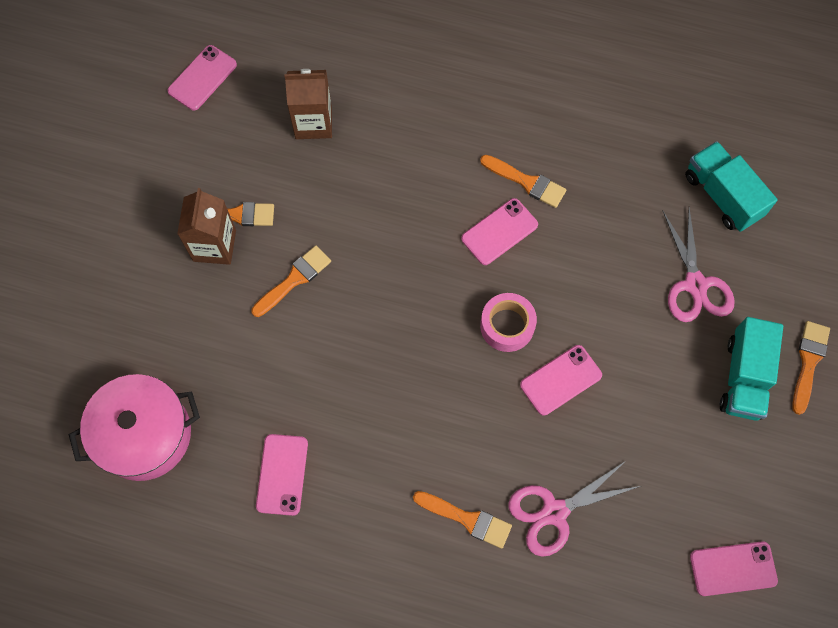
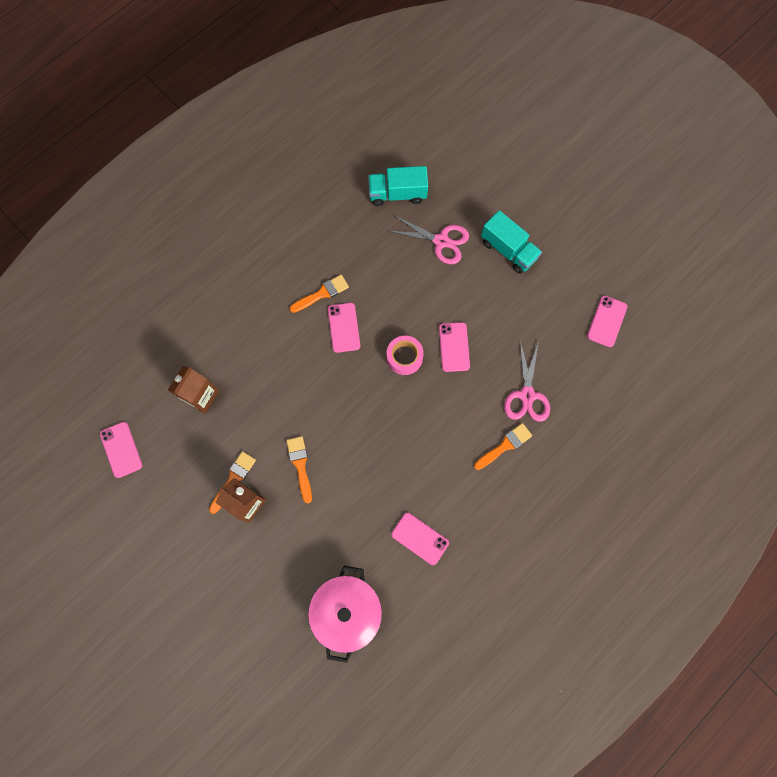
camera: 60 degrees left, 5 degrees up
orange brush [792,321,830,415] -> none

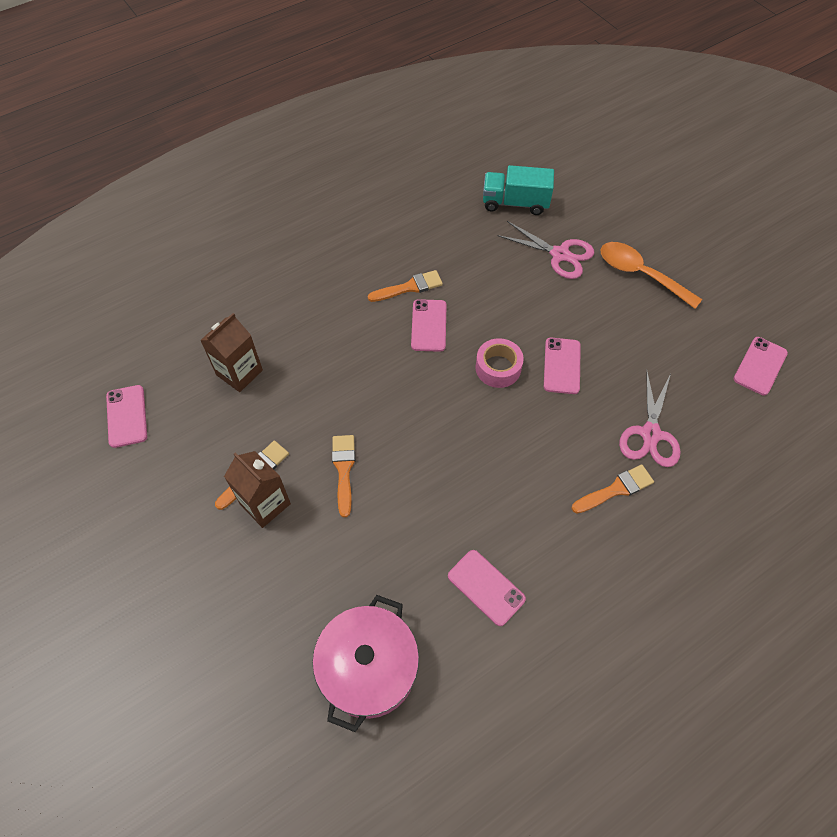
camera: 10 degrees right, 15 degrees down
turquoise truck [481,210,542,274] -> orange spoon [601,242,702,309]

